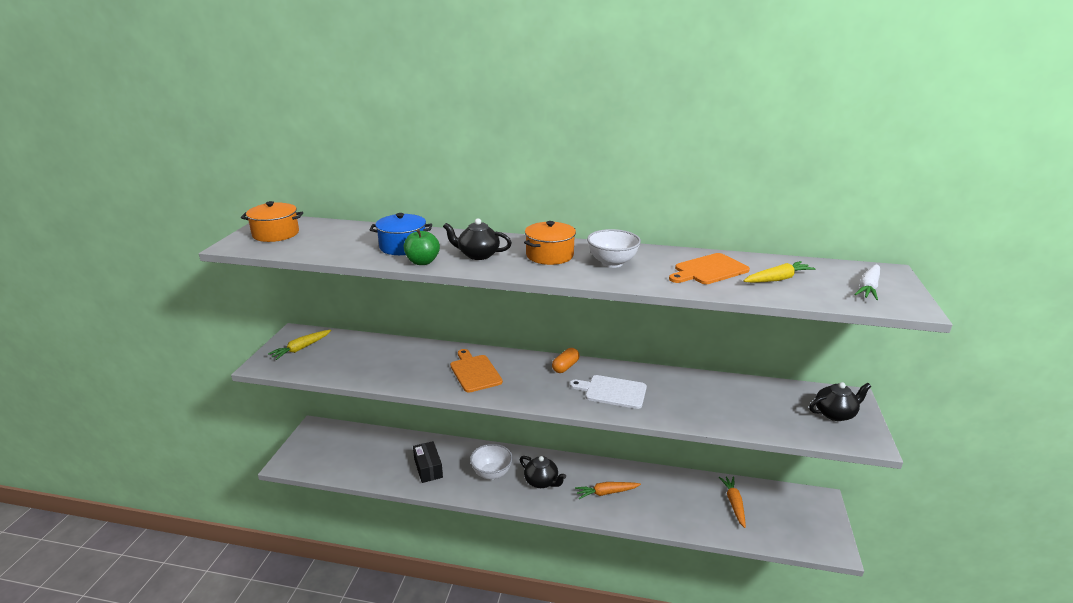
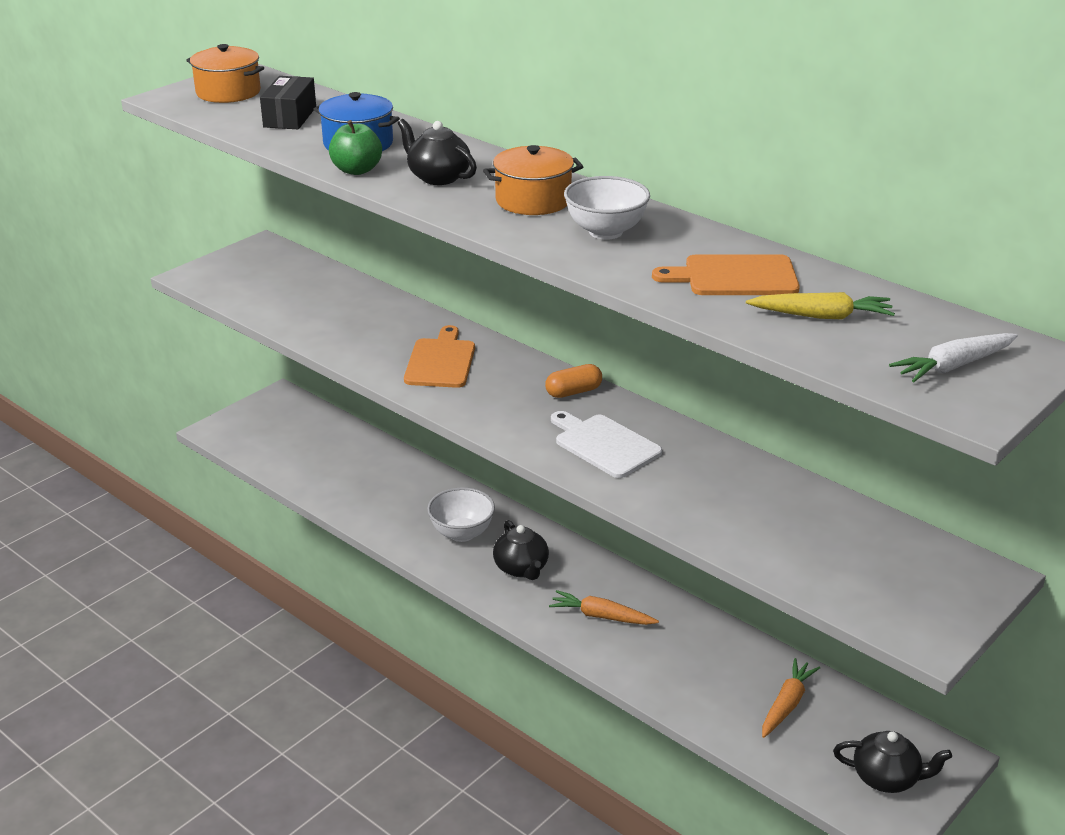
camera: 30 degrees right, 5 degrees up
yellow carrot [268,330,331,360] -> none
black box [413,441,443,483] -> black box moved to [260,76,316,129]
black teapot [809,382,871,421] -> black teapot moved to [833,731,952,793]

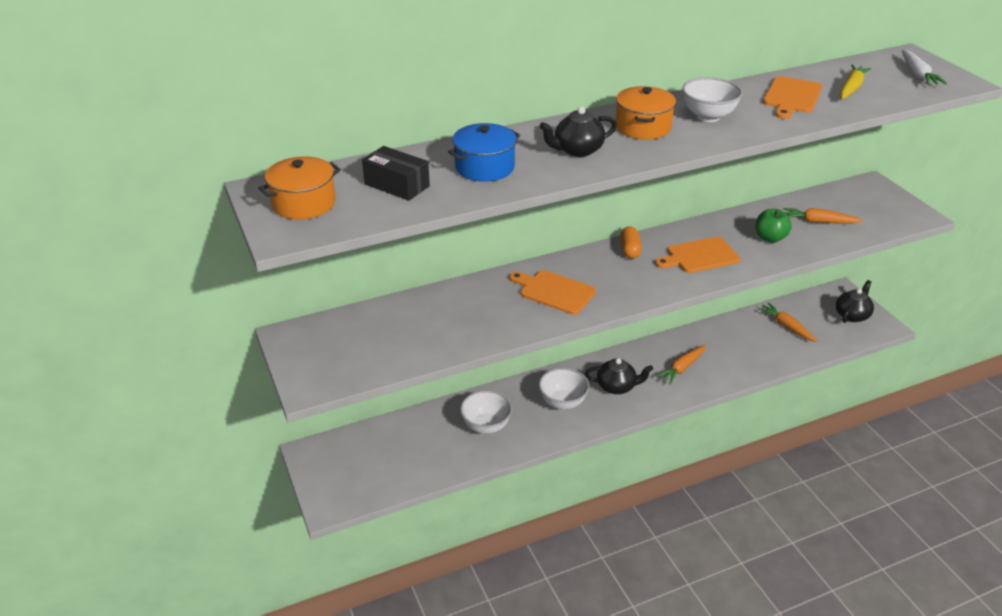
camera: 65 degrees left, 5 degrees up
green apple [329,120,382,175] -> green apple moved to [755,209,792,243]
white cutting board [551,411,662,478] -> orange cutting board [655,237,740,273]
none -> white bowl [460,390,512,434]
none -> orange carrot [783,208,863,223]

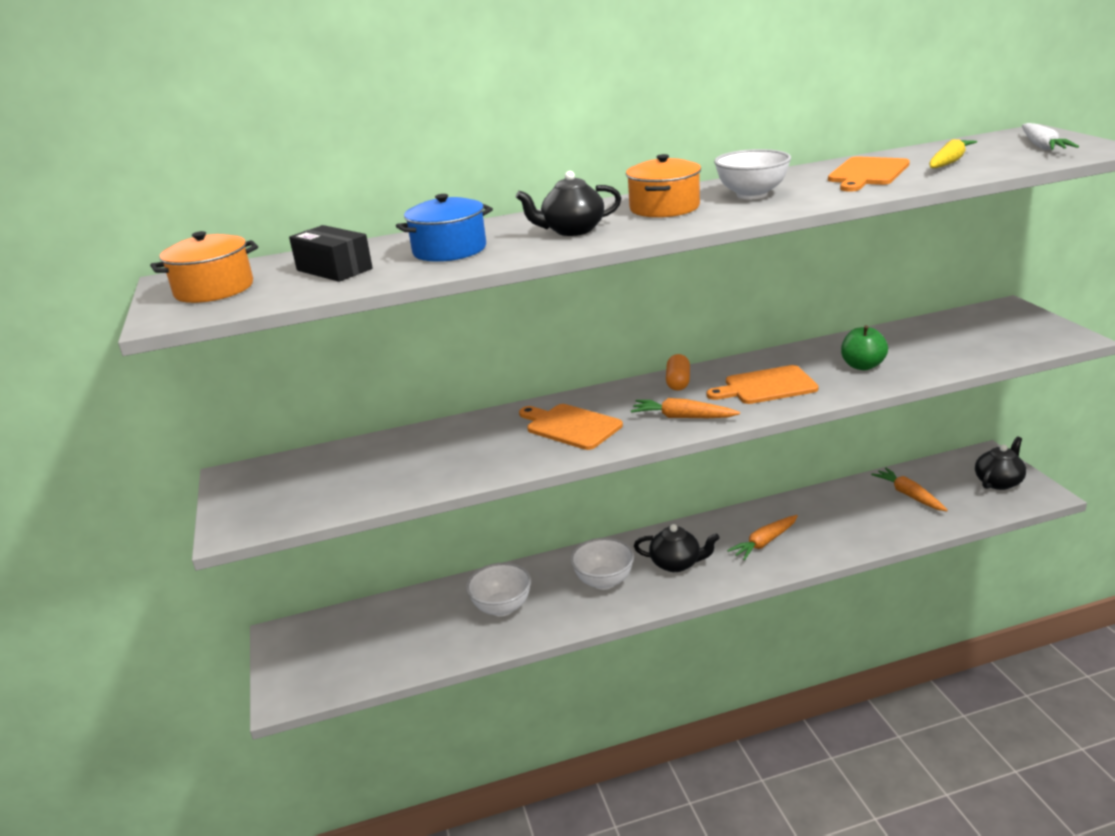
camera: 10 degrees right, 10 degrees down
orange carrot [783,208,863,223] -> orange carrot moved to [631,398,740,418]

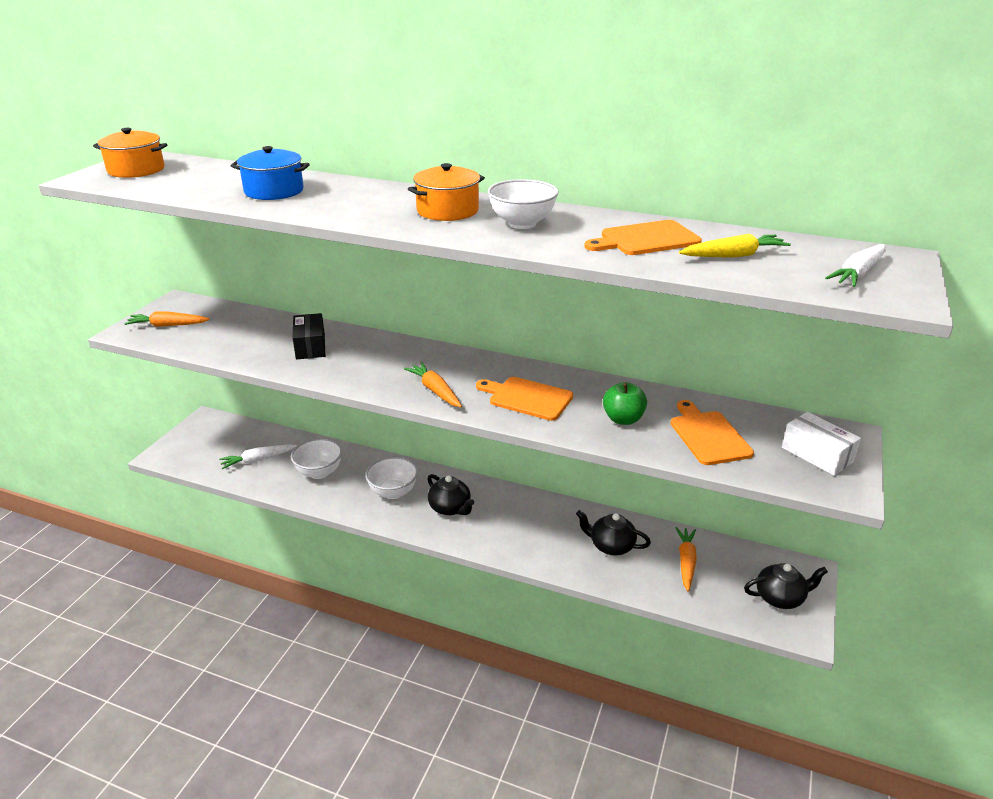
camera: 35 degrees right, 5 degrees up
black box [289,225,373,282] -> black box moved to [292,313,325,360]
black teapot [516,171,621,236] -> black teapot moved to [576,510,651,556]
orange cutting board [519,404,623,450] -> orange cutting board moved to [670,400,754,465]
orange capsule [666,354,690,391] -> none
orange carrot [727,515,798,560] -> orange carrot moved to [124,312,210,327]
none -> white carrot [219,445,297,469]
none -> white box [782,412,861,476]

